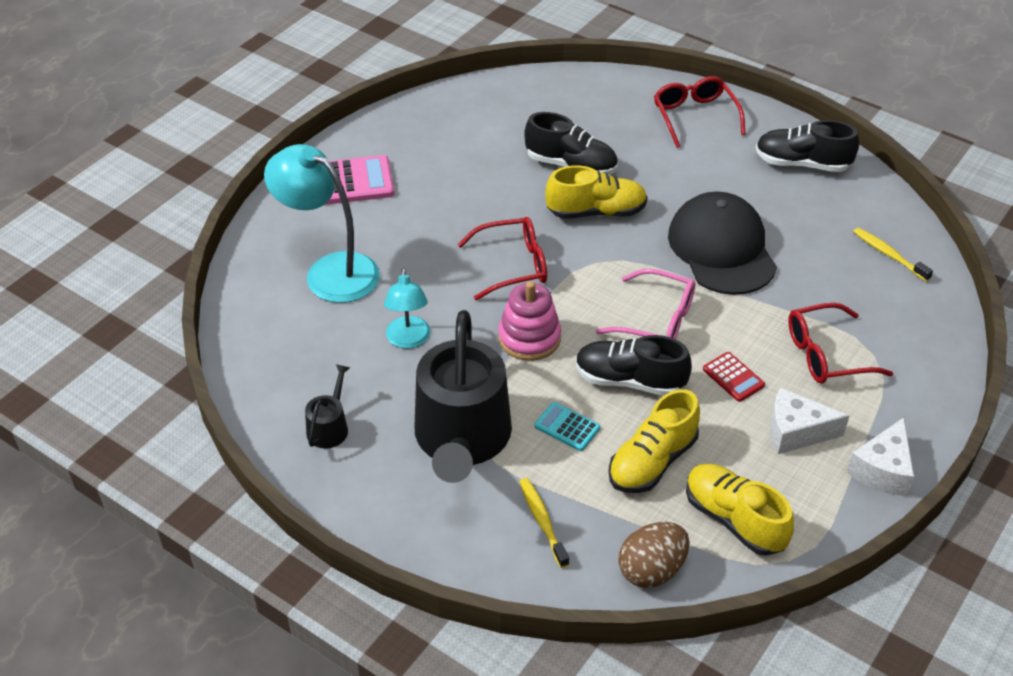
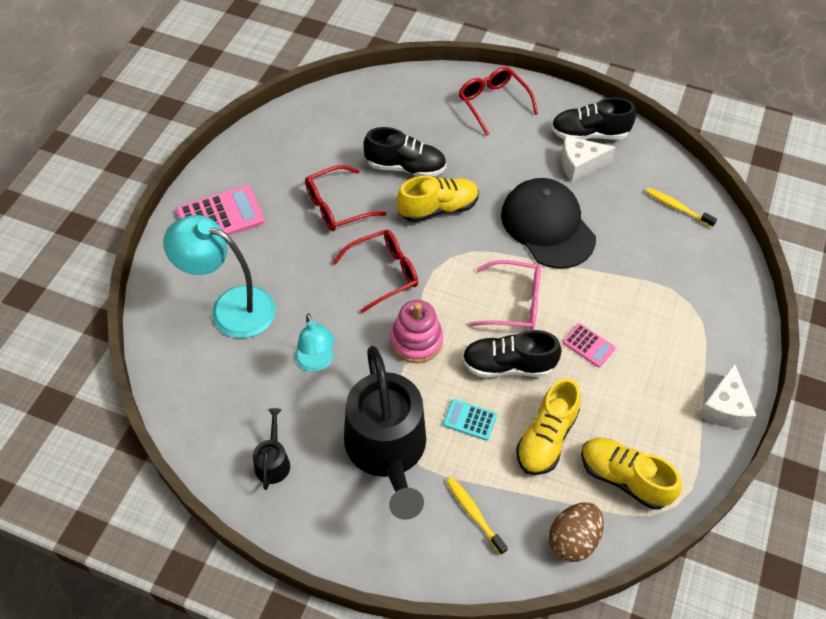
camera: 15 degrees left, 10 degrees up
red calculator [703,352,765,402] -> pink calculator [563,323,615,367]
white cheese [770,388,849,454] -> white cheese moved to [561,136,616,182]
red glasses [788,303,893,384] -> red glasses moved to [305,165,387,231]

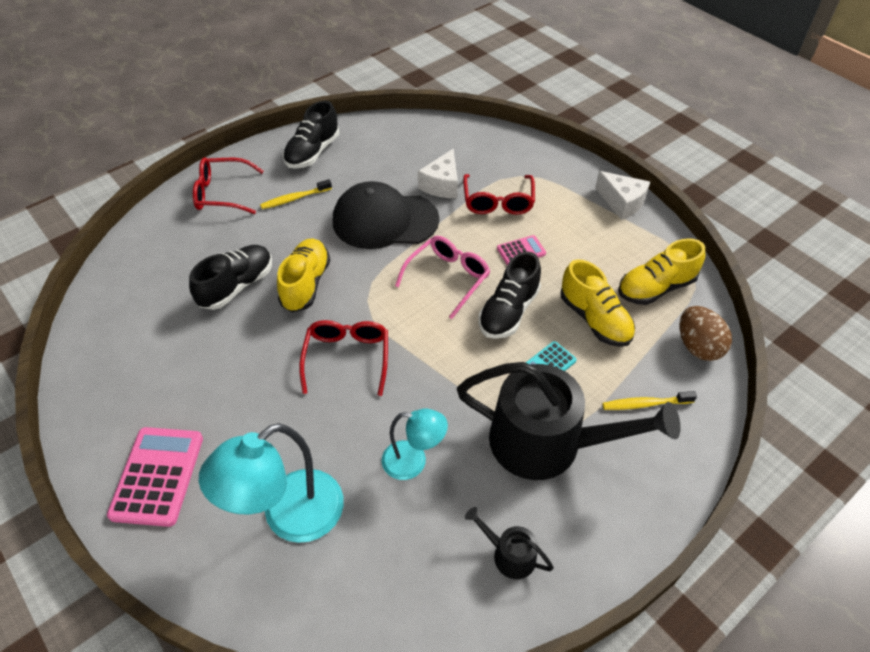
camera: 60 degrees left, 5 degrees down
red glasses [305,165,387,231] -> red glasses moved to [463,174,535,215]
pink stacking toy [390,300,443,363] -> none
white cheese [561,136,616,182] -> white cheese moved to [418,149,458,198]
yellow toothbrush [646,188,717,228] -> yellow toothbrush moved to [260,179,332,209]

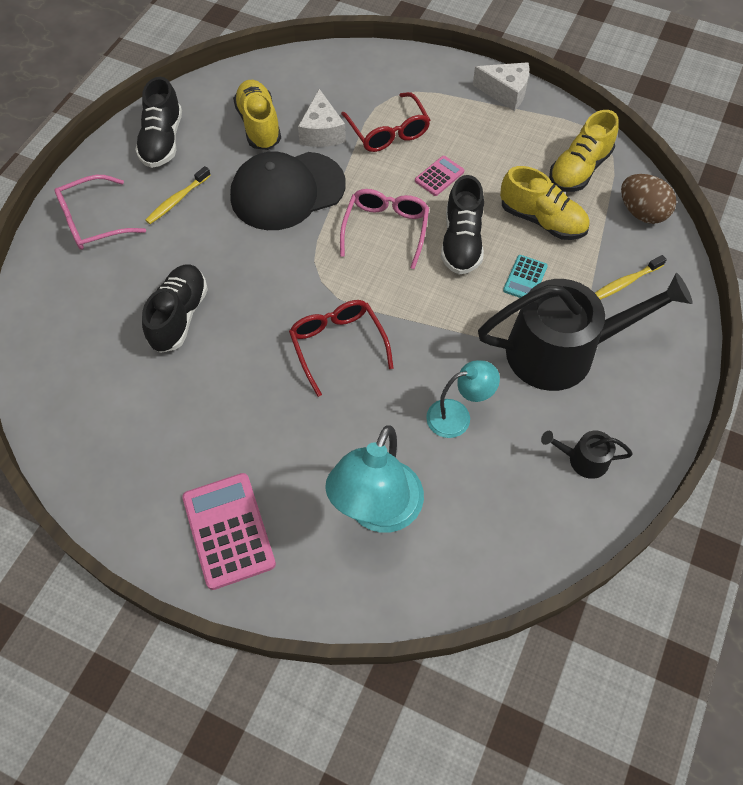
camera: 25 degrees left, 10 degrees up
red glasses [193,158,264,214] -> pink glasses [55,175,146,250]
yellow shoe [277,238,330,312] -> yellow shoe moved to [233,80,281,150]

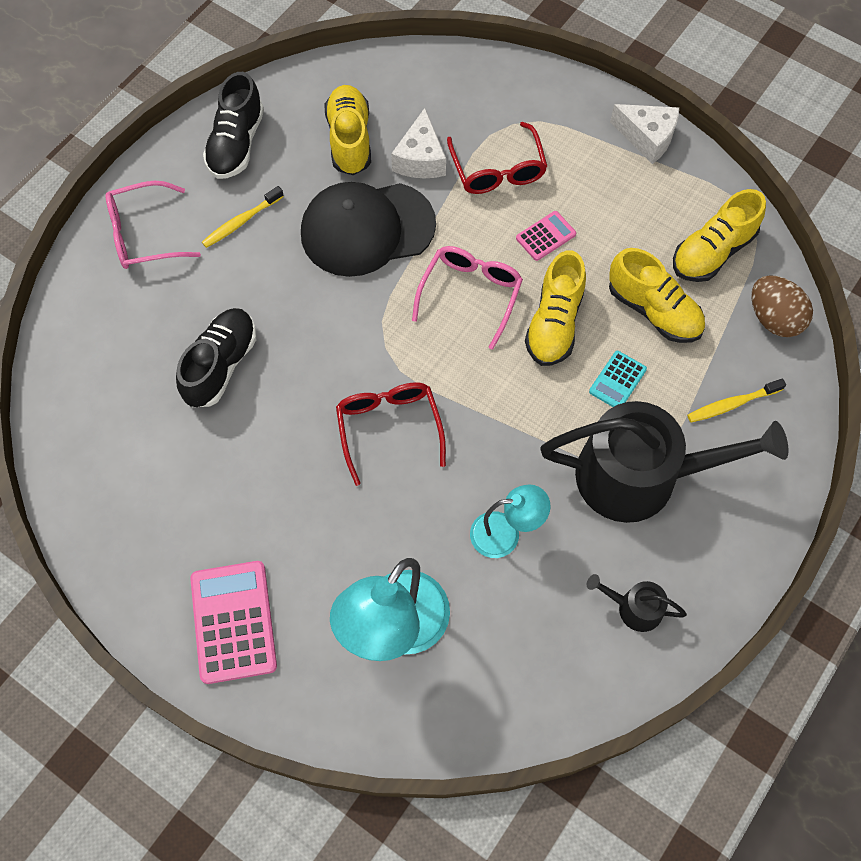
camera: 10 degrees right, 5 degrees up
black shoe [441,175,484,275] -> yellow shoe [525,250,586,366]

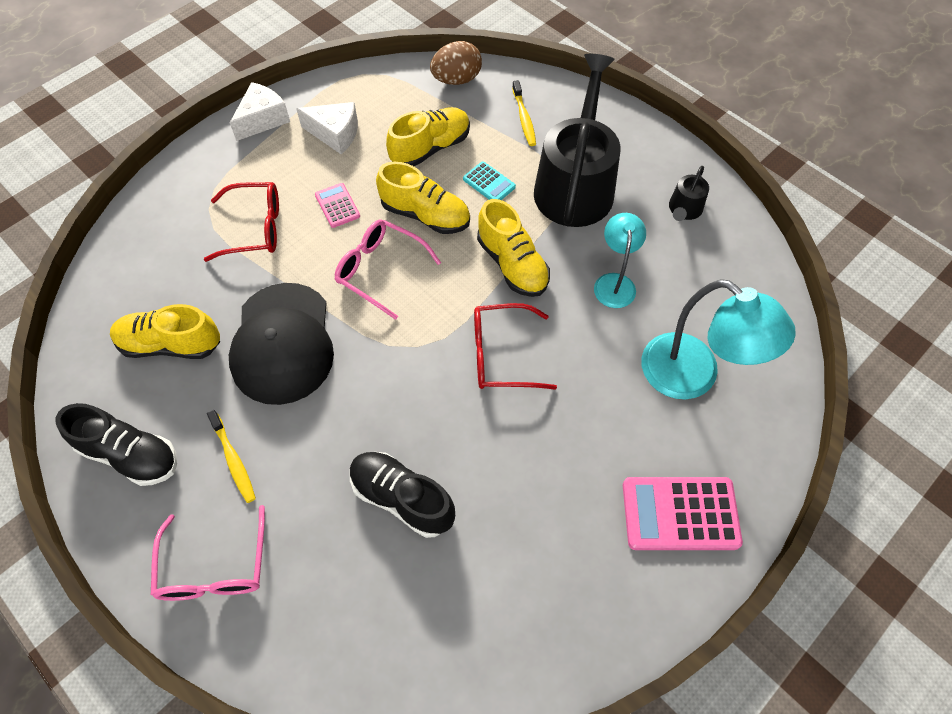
camera: 80 degrees left, 5 degrees down
white cheese [391,108,446,178] -> white cheese moved to [296,102,358,154]
yellow shoe [673,189,766,282] -> yellow shoe moved to [477,199,550,297]

